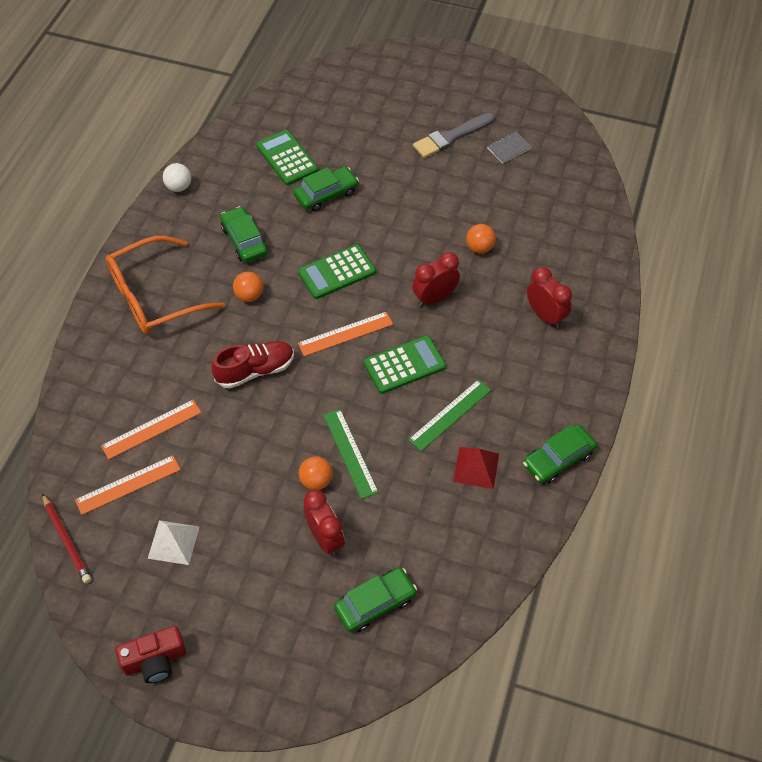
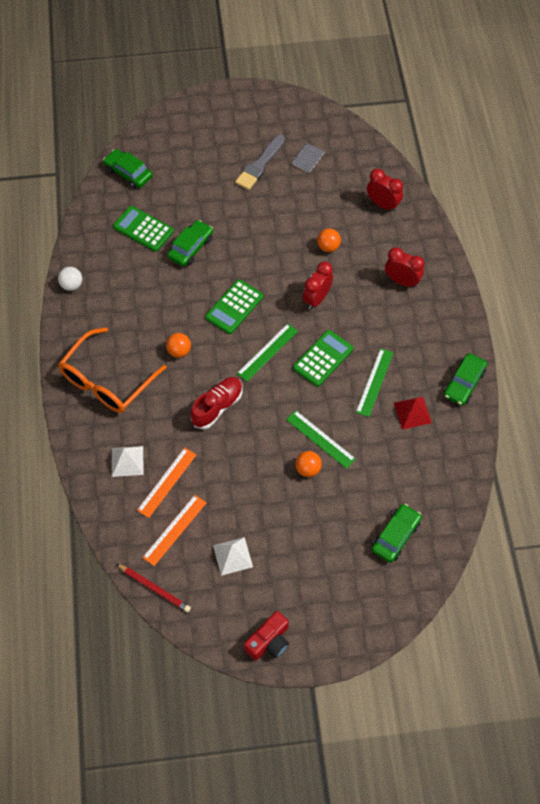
camera: 25 degrees left, 5 degrees up
green car [220,206,268,263] -> green car moved to [103,149,153,188]
orange ruler [298,312,393,356] -> green ruler [237,324,298,381]
red clock [304,490,345,556] -> red clock moved to [367,169,403,212]
none -> white pyramid [112,446,144,477]

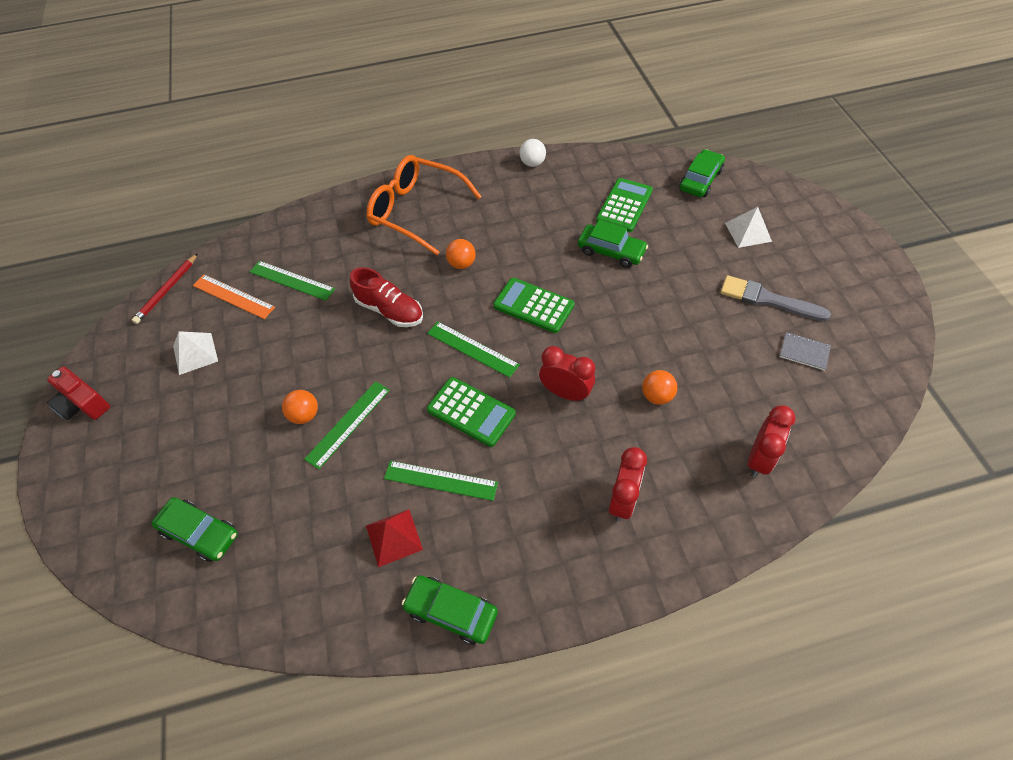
camera: 85 degrees right, 5 degrees down
white pyramid [112,446,144,477] -> white pyramid moved to [725,207,772,248]
orange ruler [137,448,196,518] -> green ruler [250,261,335,301]

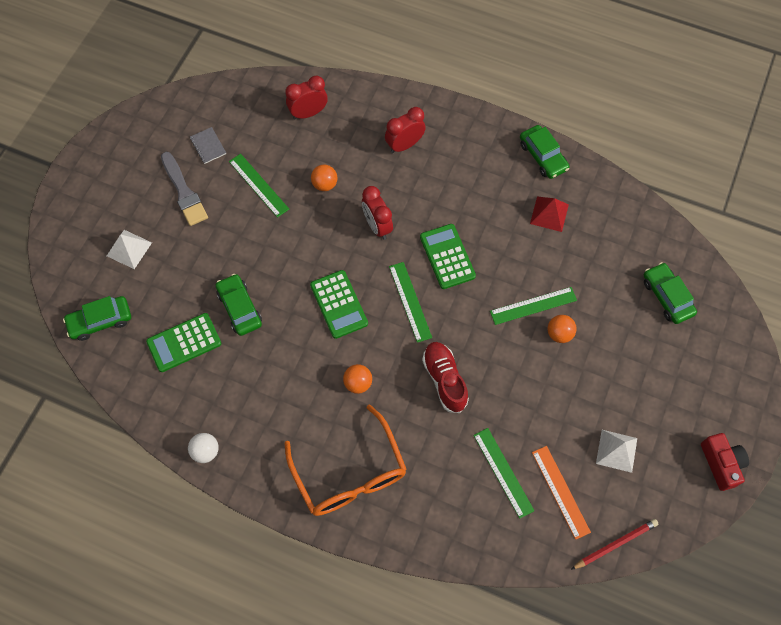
camera: 145 degrees left, 10 degrees up
green ruler [384,461,498,501] -> green ruler moved to [229,154,289,218]

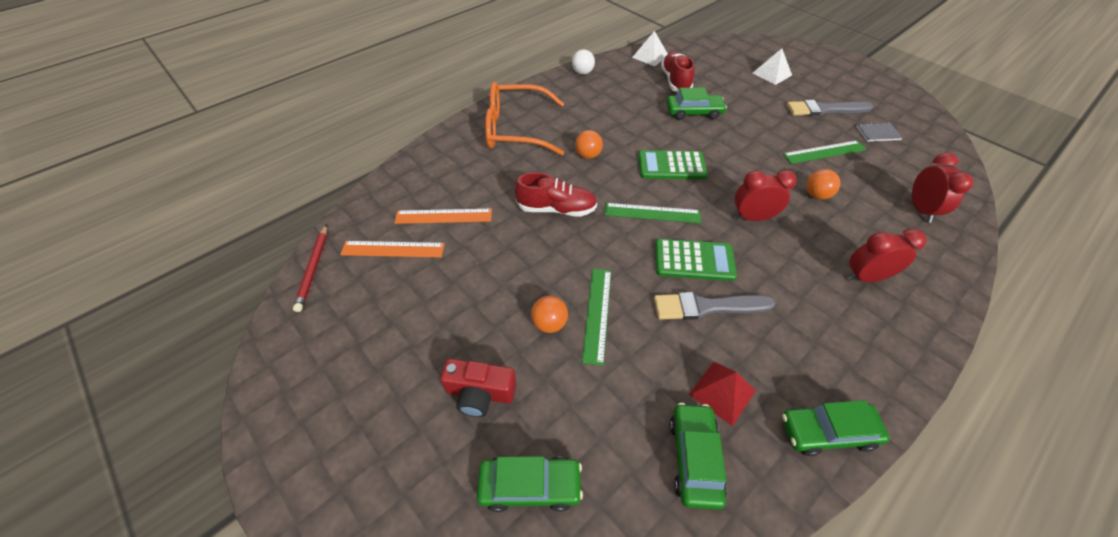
camera: 115 degrees right, 15 degrees down
green car [63,296,131,341] -> green car moved to [670,403,727,510]
green calculator [146,313,221,372] -> red shoe [661,52,695,92]
red clock [385,107,426,153] -> red clock turned 90 degrees counterclockwise [846,228,926,282]
green ruler [473,428,535,519] -> orange ruler [394,209,492,224]
white pyramid [596,430,637,473] -> white pyramid moved to [632,31,668,67]
red camera [701,433,749,491] -> red camera moved to [440,359,517,417]
none -> grey brush [654,292,775,320]

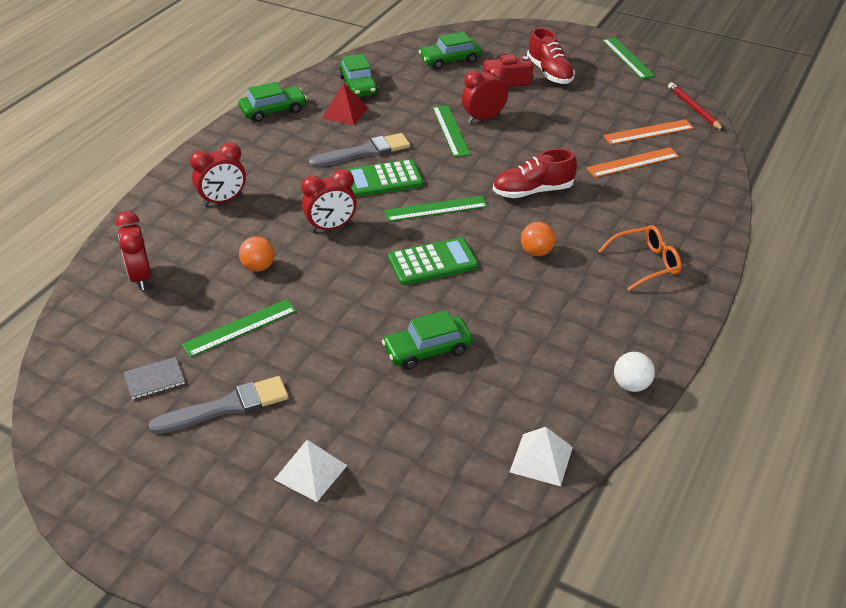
camera: 160 degrees right, 10 degrees down
orange glasses [485,82,564,156] -> orange glasses [598,225,681,291], size x0.58
orange ball [531,296,568,333] -> red clock [462,64,508,123]
red shoe [661,52,695,92] -> red shoe moved to [527,28,575,84]
none -> green ruler [602,37,655,79]

